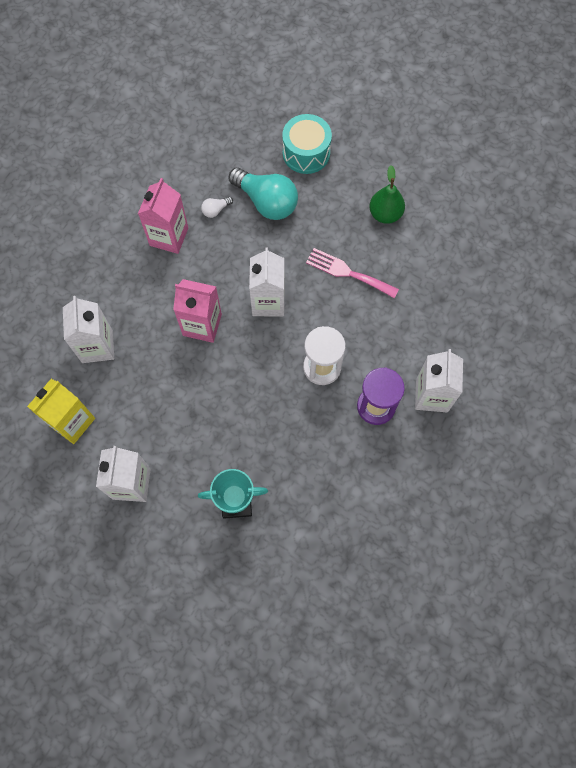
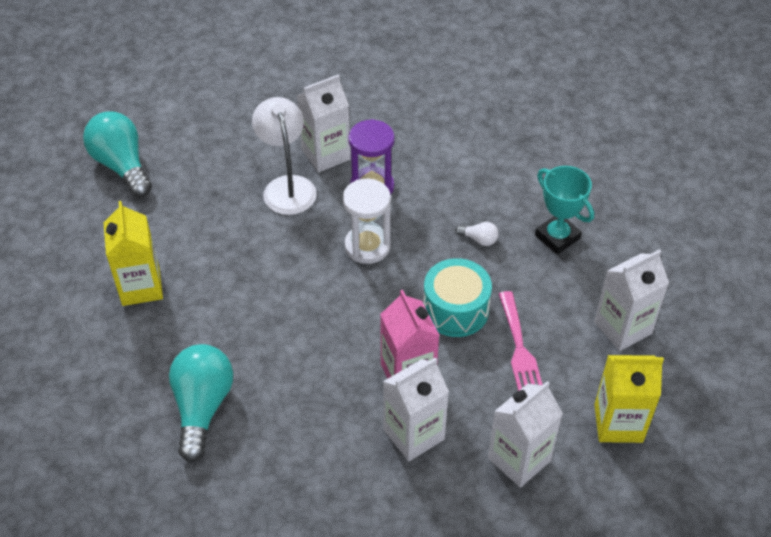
camera: 125 degrees left, 20 degrees down
pink carton [138,178,188,254] -> none
white light bulb [201,197,233,218] -> white light bulb moved to [455,222,499,246]
white carton [249,247,285,317] -> white carton moved to [383,358,449,461]
turquoise drum [282,114,332,174] -> turquoise drum moved to [423,258,492,337]
pink fork [306,248,399,298] -> pink fork moved to [499,291,543,391]
green pear [369,165,405,224] -> yellow carton [103,201,163,306]
none -> turquoise light bulb [83,111,152,197]
none -> white lamp [252,97,317,215]

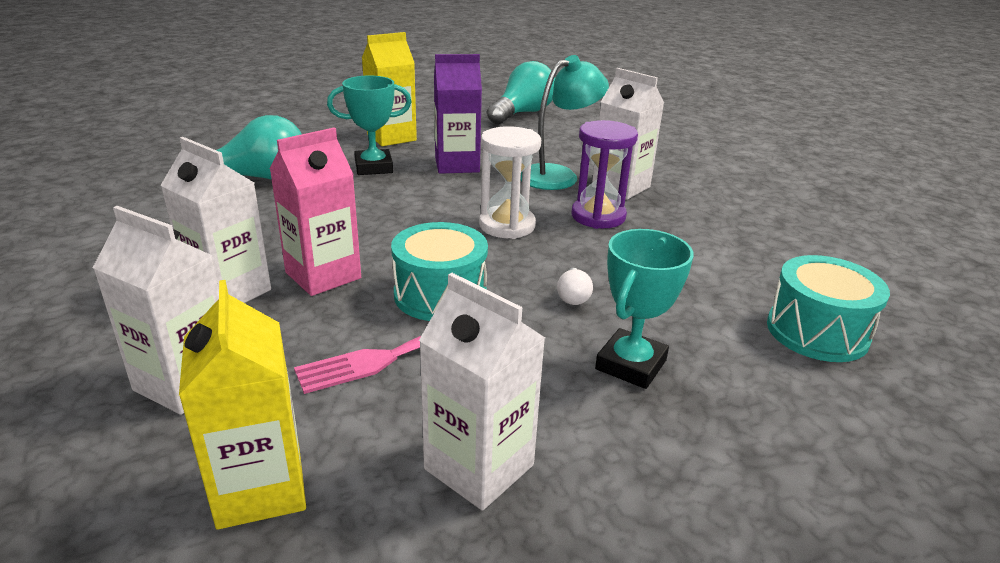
camera: 70 degrees right, 20 degrees down
white lamp [252,97,317,215] -> turquoise lamp [521,55,609,190]
none -> turquoise trophy [327,76,412,175]
none -> purple carton [434,54,482,174]
none -> turquoise drum [767,255,890,362]

